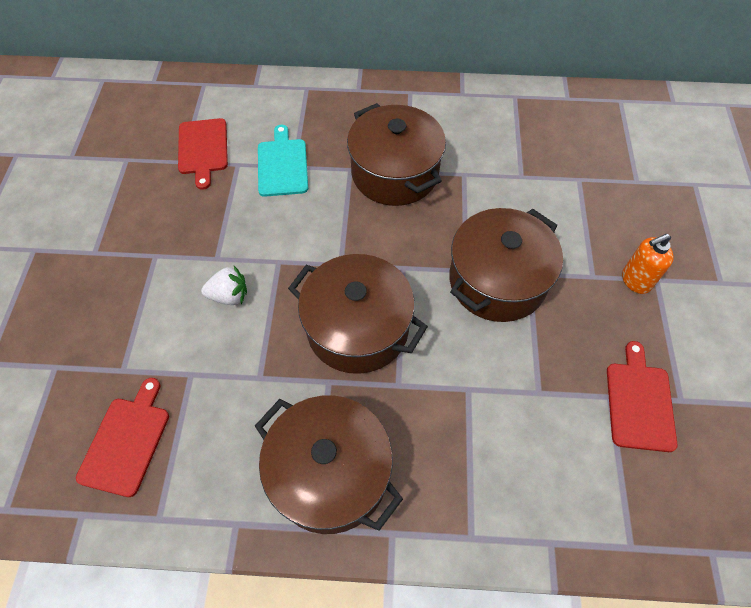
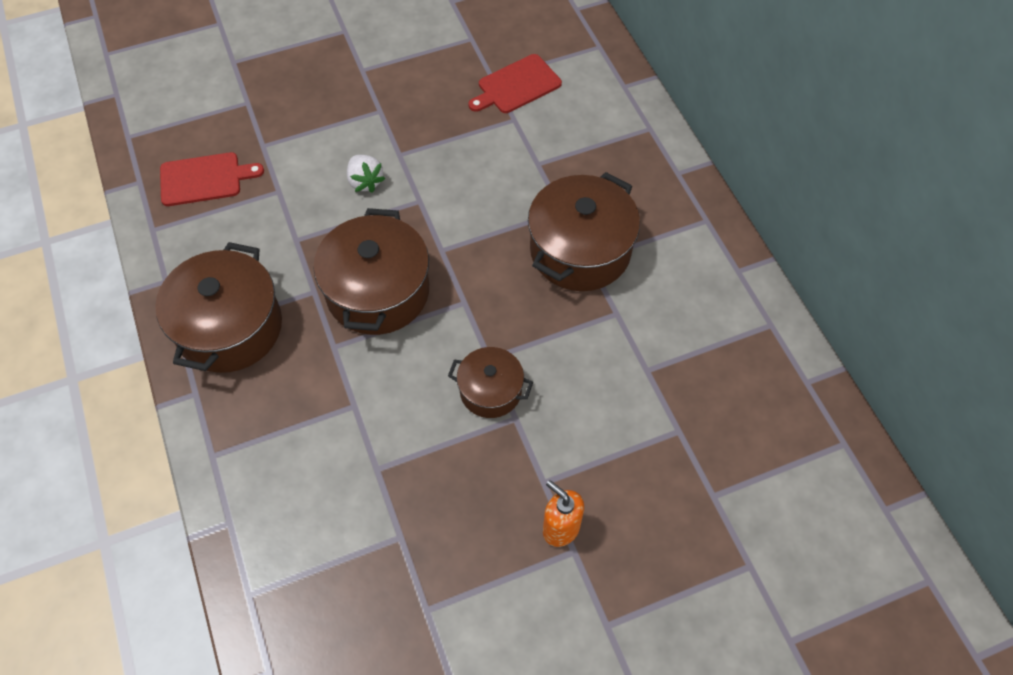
camera: 65 degrees right, 0 degrees up
turquoise cutting board [258,125,308,197] -> none
brown pot [449,208,563,322] -> brown pot [448,347,533,418], size x0.56
red cutting board [607,341,678,452] -> none

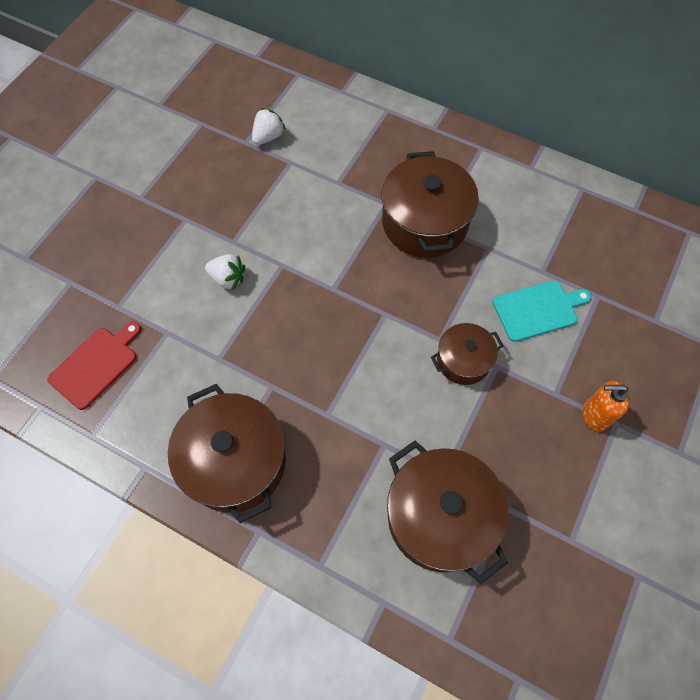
camera: 40 degrees left, 5 degrees up
brown pot [313,208,429,335] -> brown pot moved to [387,441,508,584]
red cutting board [469,54,562,113] -> white strawberry [252,108,286,145]
none -> turquoise cutting board [493,280,591,342]

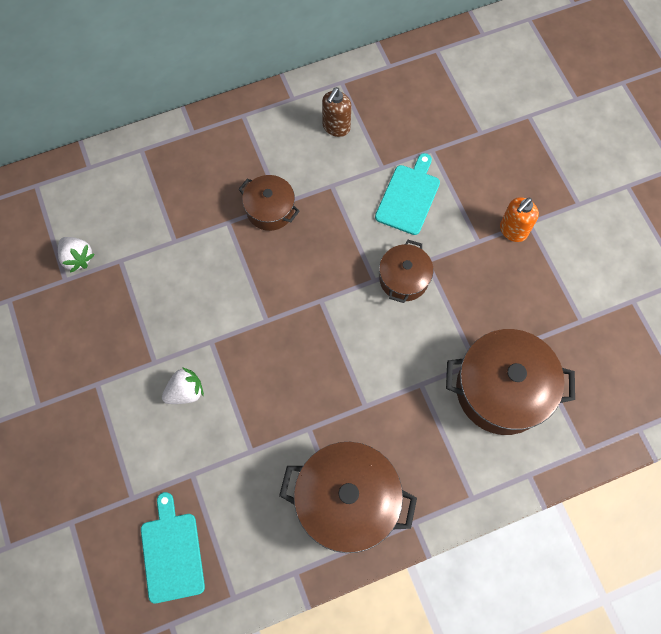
camera: 50 degrees left, 5 degrees up
red cutting board [47,322,141,410] -> turquoise cutting board [141,492,205,603]
white strawberry [252,108,286,145] -> white strawberry turned 150 degrees clockwise [58,237,95,273]
brown pot [381,151,479,258] -> brown pot [238,175,300,231], size x0.56
none -> brown soap dispenser [322,87,352,137]

